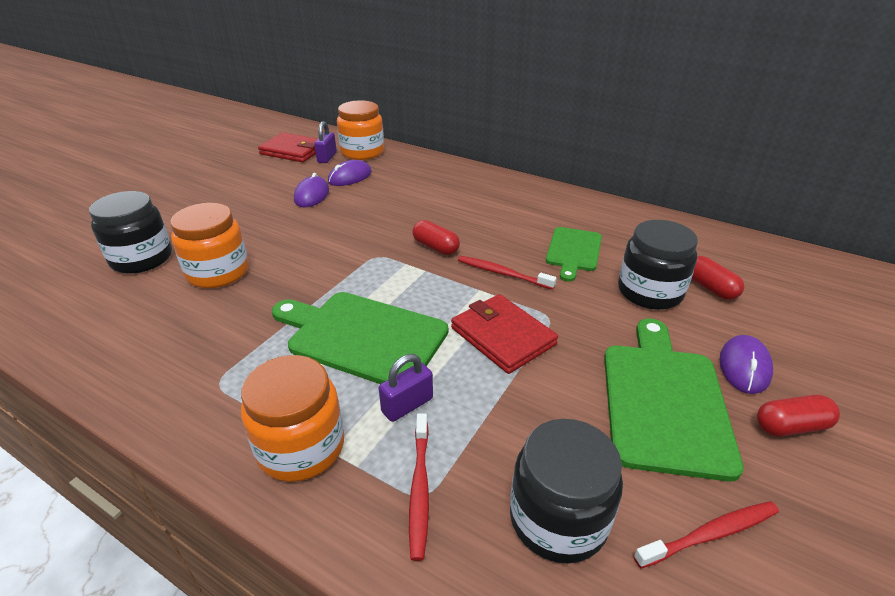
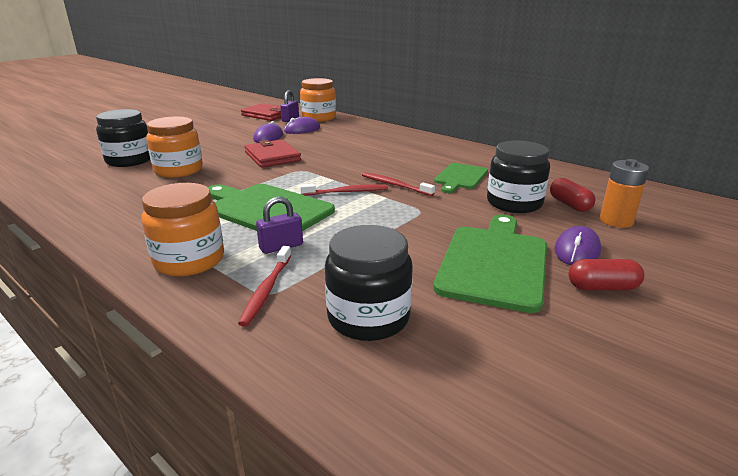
camera: 10 degrees right, 10 degrees down
red capsule [412,220,460,255] -> none
red wallet [451,294,558,374] -> red wallet moved to [244,140,301,168]
red toothbrush [634,501,779,568] -> red toothbrush moved to [300,184,388,196]
none -> orange battery [600,159,649,228]

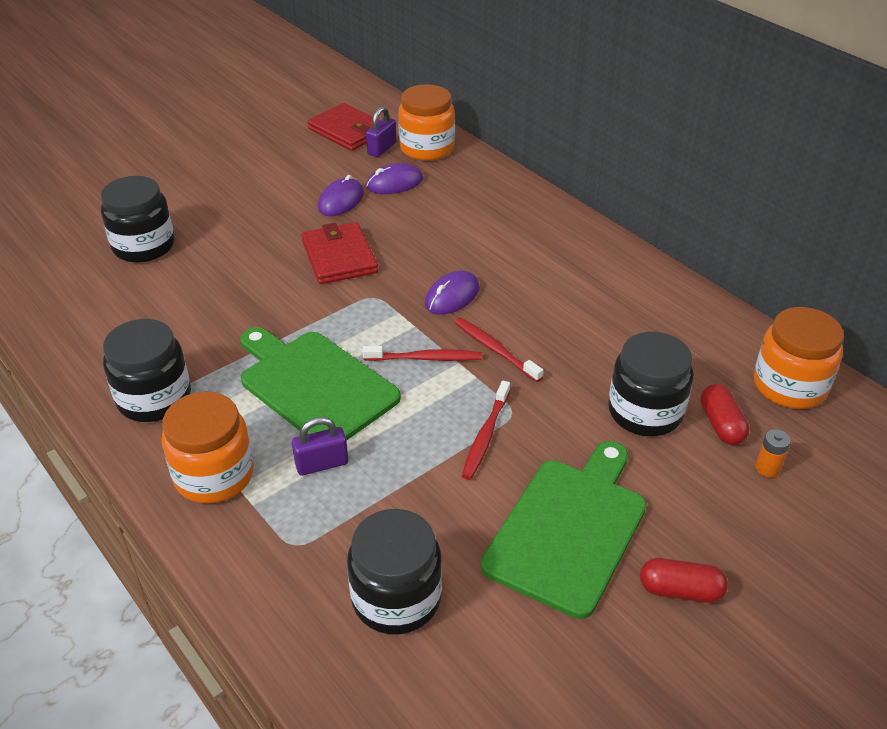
camera: 10 degrees right, 15 degrees up
orange jar [146,116,203,178] -> orange jar moved to [754,307,844,409]
red toothbrush [238,246,291,327] -> red toothbrush moved to [462,381,510,480]
green cutting board [434,163,488,193] -> none
purple mouse [554,226,601,265] -> purple mouse moved to [425,270,479,315]
orange battery [600,159,649,228] -> orange battery [756,429,791,477], size x0.57
none -> black jar [103,319,191,422]

